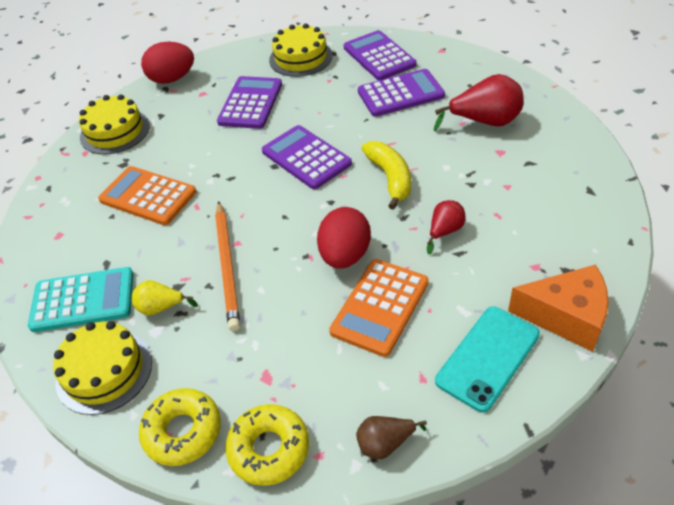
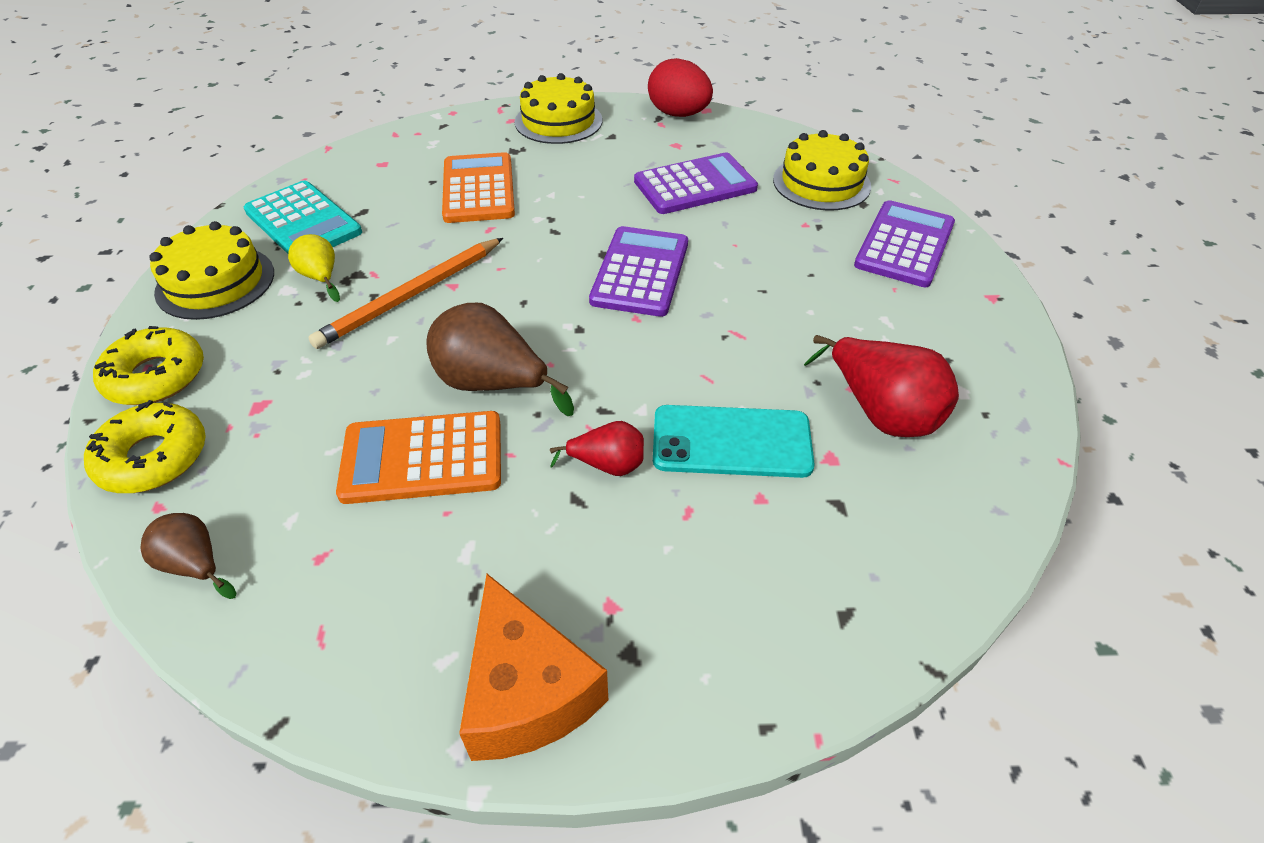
camera: 50 degrees right, 0 degrees up
red egg [317,207,371,269] -> brown pear [427,303,574,416]
purple calculator [358,69,445,117] -> none
yellow banana [361,141,411,210] -> none
turquoise phone [435,306,540,412] -> turquoise phone moved to [653,405,815,478]

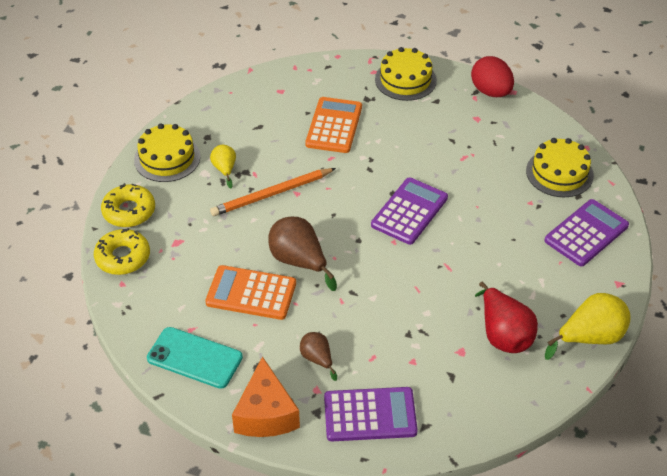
camera: 20 degrees right, 0 degrees up
brown pear [140,513,237,599] -> brown pear moved to [300,332,337,381]
turquoise calculator [243,181,362,254] -> none
red pear [550,421,644,476] -> none
purple calculator [634,152,758,214] -> purple calculator moved to [324,387,418,441]
turquoise phone [653,405,815,478] -> turquoise phone moved to [147,327,243,389]
none -> yellow pear [545,293,631,360]

